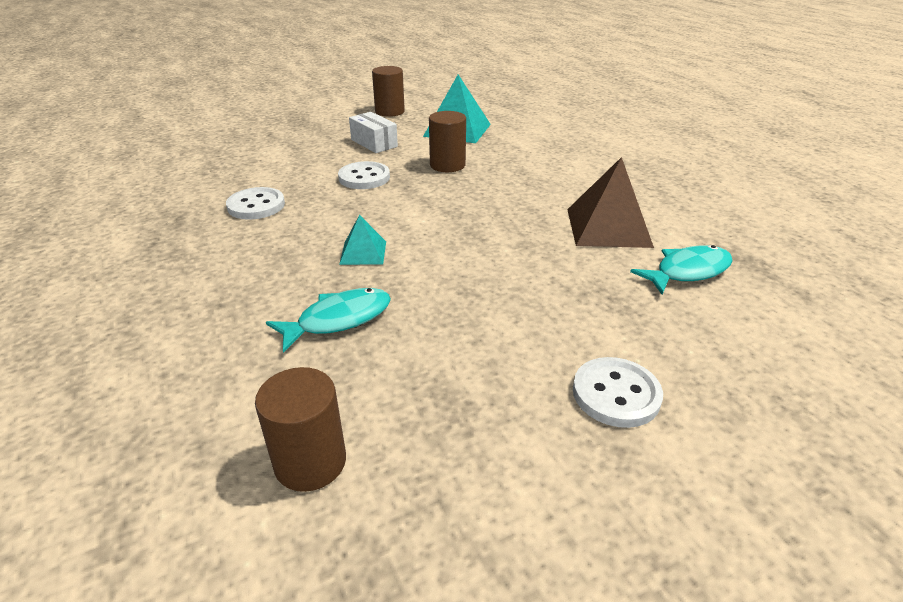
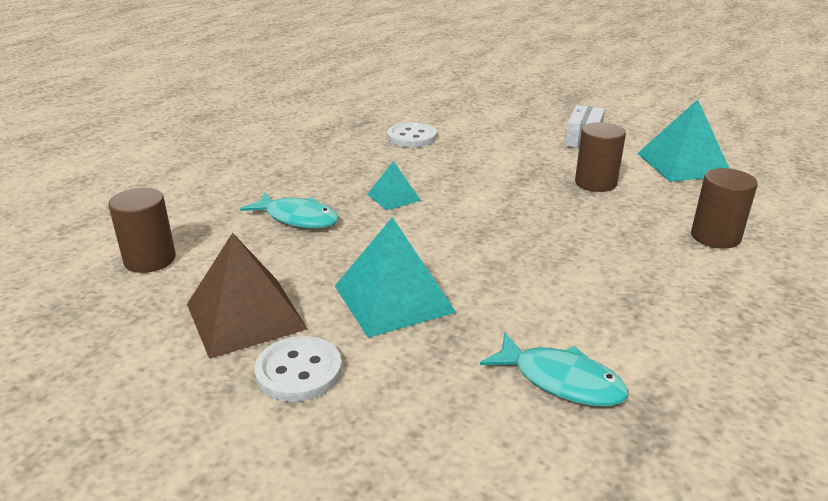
camera: 60 degrees right, 5 degrees down
white button [338,161,390,189] -> none
brown cylinder [372,66,405,117] -> brown cylinder moved to [691,168,758,249]
brown pyramid [567,157,654,248] -> brown pyramid moved to [187,233,308,359]
none -> turquoise pyramid [335,217,456,338]

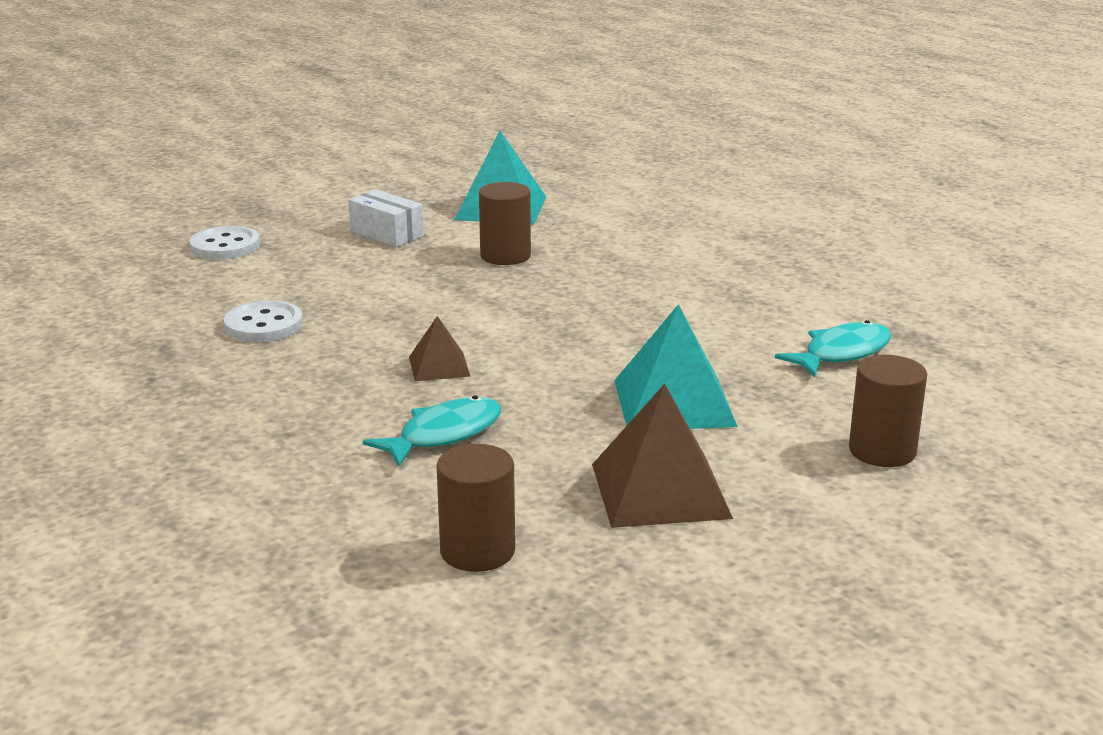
camera: 70 degrees left, 5 degrees down
white button [254,336,342,402] -> white button moved to [189,226,260,260]
turquoise pyramid [367,161,421,210] -> brown pyramid [409,316,470,381]
brown cylinder [691,168,758,249] -> brown cylinder moved to [849,355,927,467]

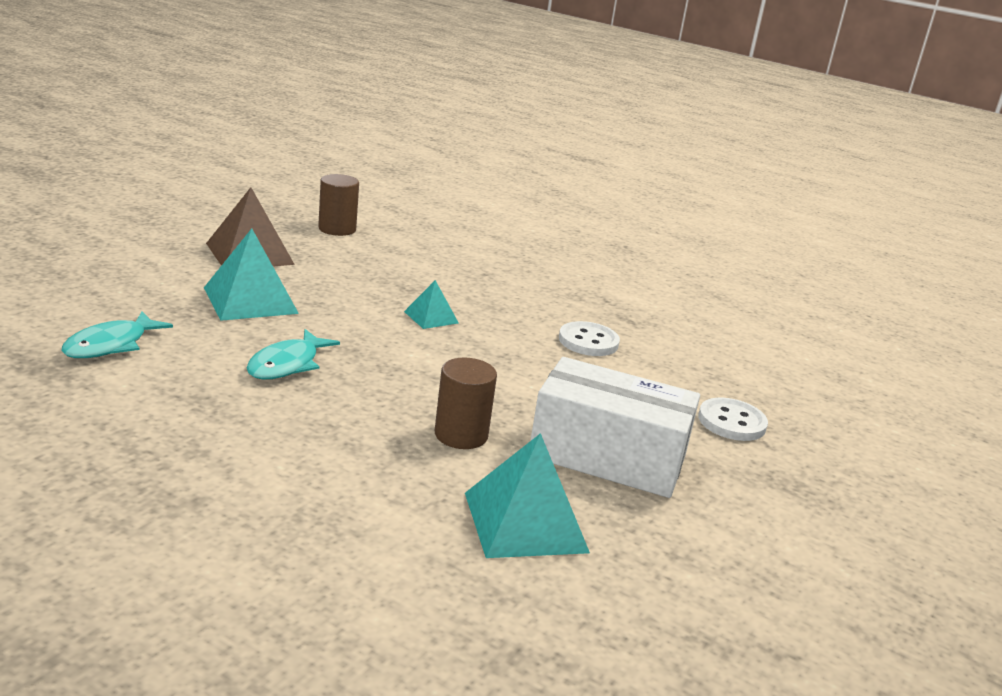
camera: 155 degrees right, 0 degrees up
white box [348,189,424,247] -> white box [530,357,700,498], size x1.95
turquoise fish [363,396,501,467] -> turquoise fish moved to [247,329,340,379]
brown pyramid [409,316,470,381] -> turquoise pyramid [404,280,459,329]
brown cylinder [849,355,927,467] -> none

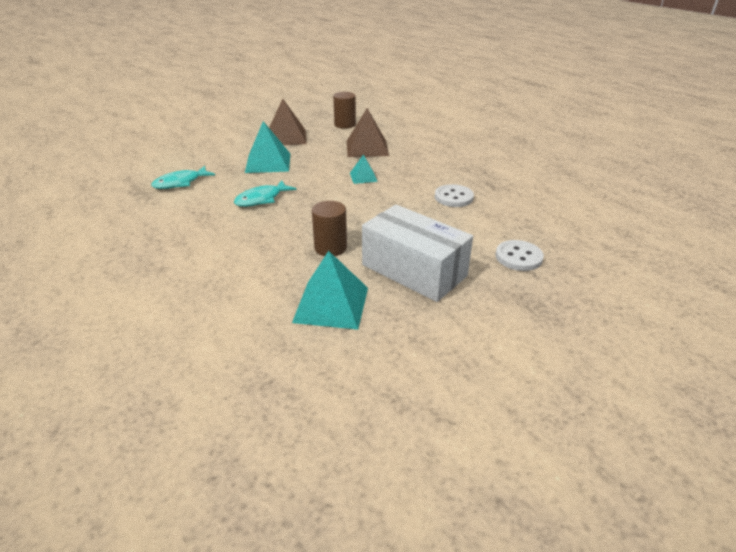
camera: 25 degrees right, 10 degrees up
none -> brown pyramid [347,108,389,157]

